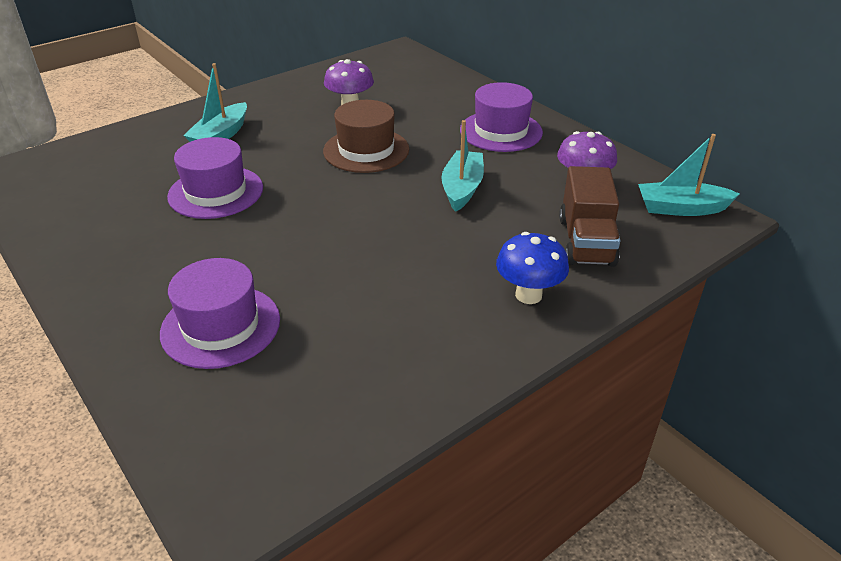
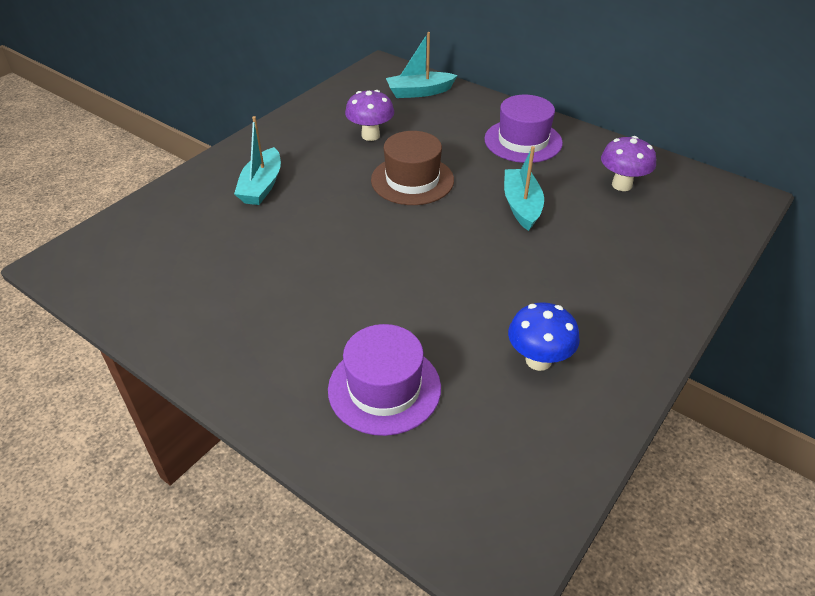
camera: 15 degrees left, 5 degrees up
purple hat [167,137,263,219] -> none
blue mushroom [496,232,569,304] -> blue mushroom moved to [508,302,580,371]
brown truck [559,166,621,267] -> none
turquoise boat [638,134,740,216] -> turquoise boat moved to [386,32,458,98]

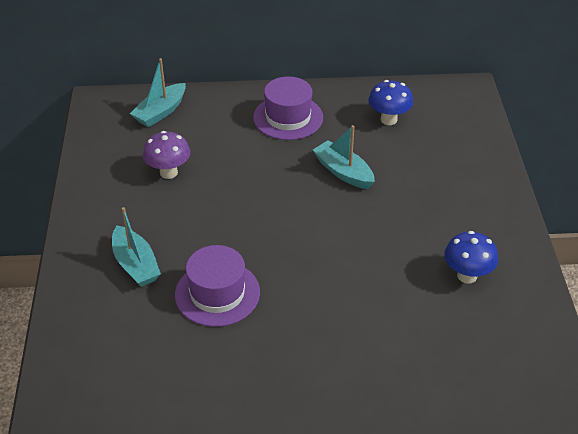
camera: 40 degrees left, 0 degrees up
purple hat [328,324,441,436] -> purple hat moved to [175,245,260,327]
brown hat [371,131,454,205] -> none
purple mushroom [601,136,656,191] -> blue mushroom [368,80,413,125]

